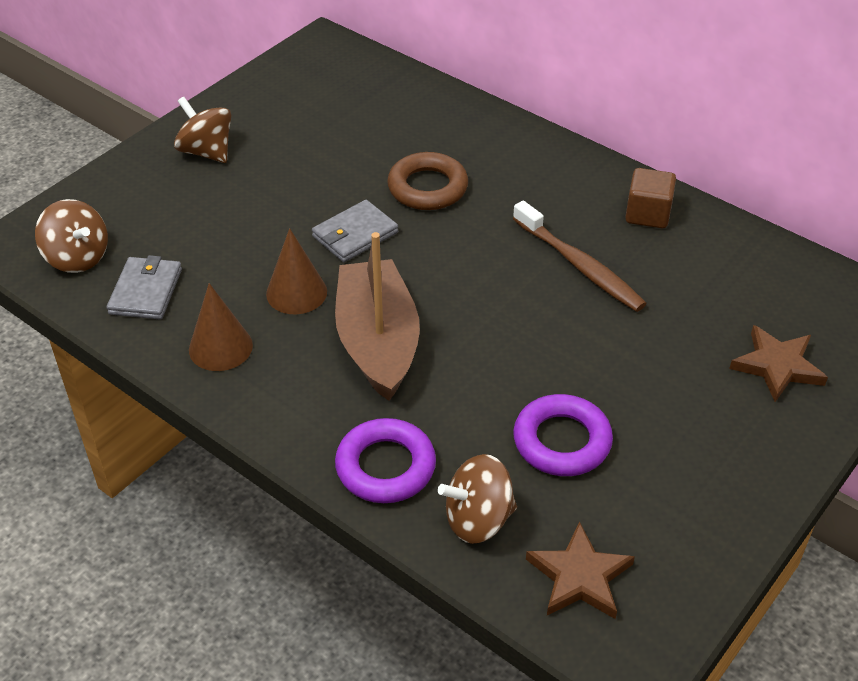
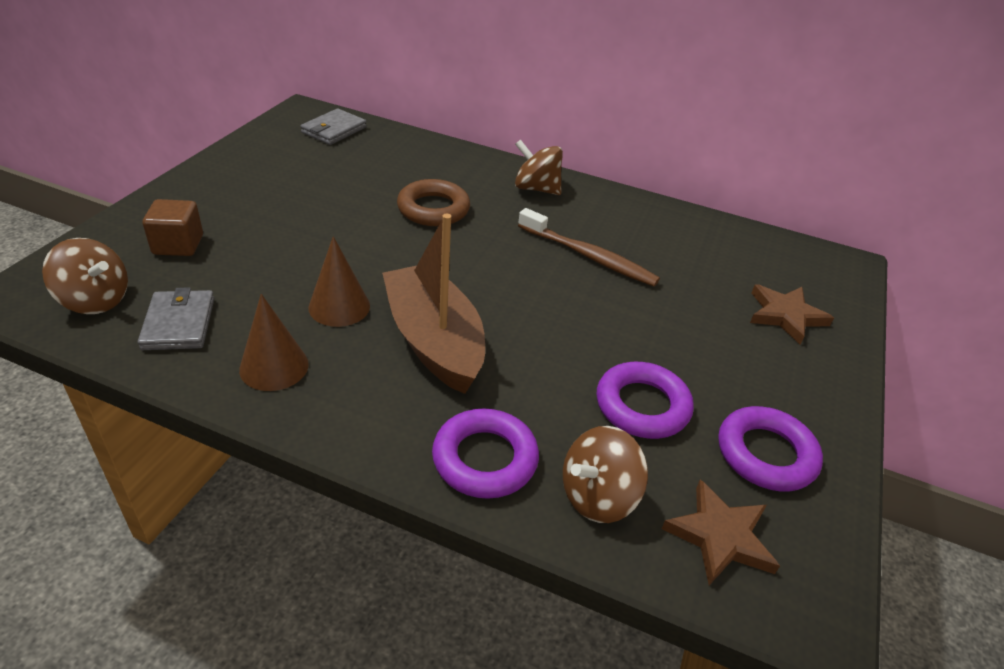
camera: 20 degrees left, 5 degrees down
brown spinning top [174,97,231,163] -> brown spinning top moved to [515,139,563,195]
grey wallet [312,200,398,262] -> grey wallet moved to [300,108,367,145]
brown cube [625,168,676,228] -> brown cube moved to [143,199,203,256]
none -> purple ring [719,406,823,491]

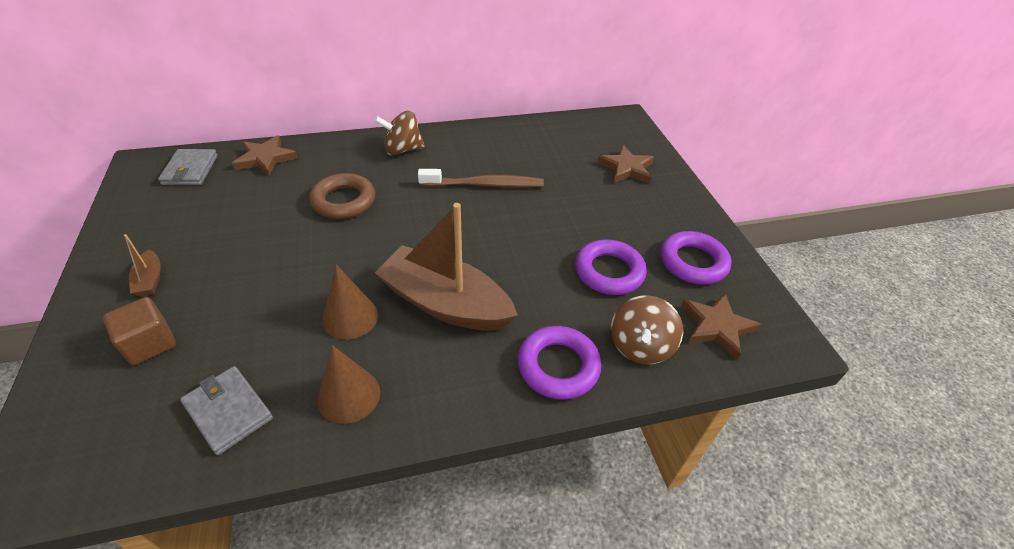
camera: 35 degrees left, 5 degrees up
brown spinning top [42,238,128,314] -> none
none -> brown boat [124,234,161,297]
none -> brown star [232,135,297,176]

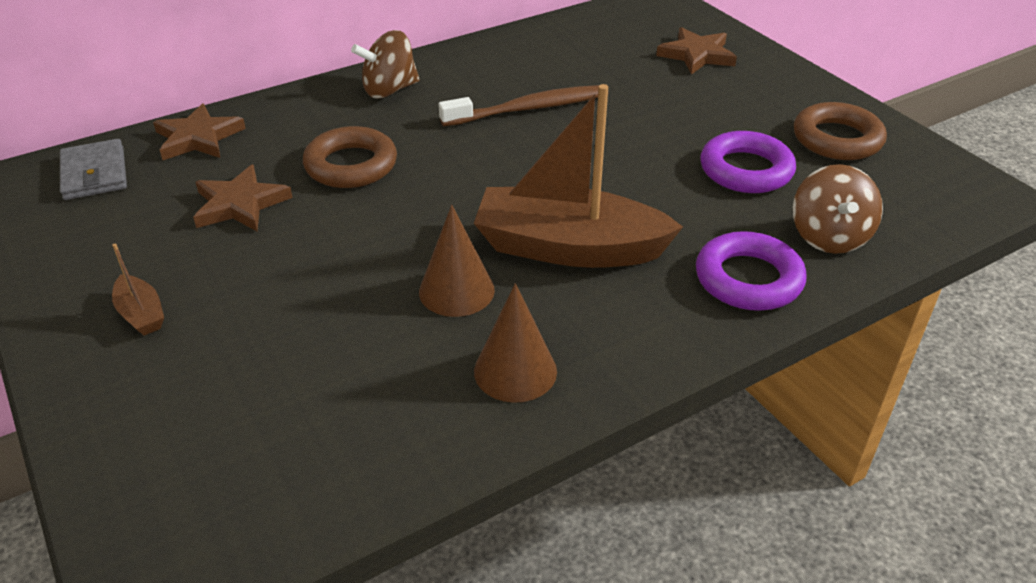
camera: 15 degrees left, 5 degrees down
brown cube [103,297,176,365] -> none
grey wallet [180,366,273,455] -> none
purple ring [660,231,731,285] -> brown ring [794,102,887,160]
brown star [681,293,761,360] -> brown star moved to [193,165,293,231]

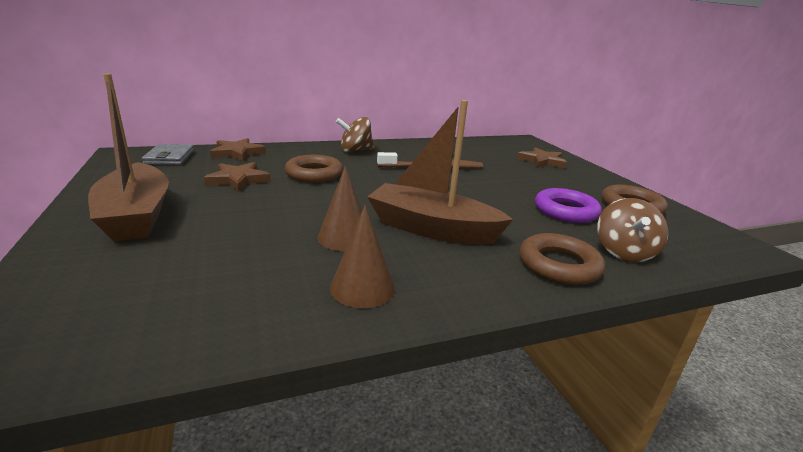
camera: 10 degrees right, 15 degrees down
brown boat [112,244,164,335] -> brown boat [88,74,169,241], size x2.41
purple ring [696,231,807,311] -> brown ring [519,233,605,285]

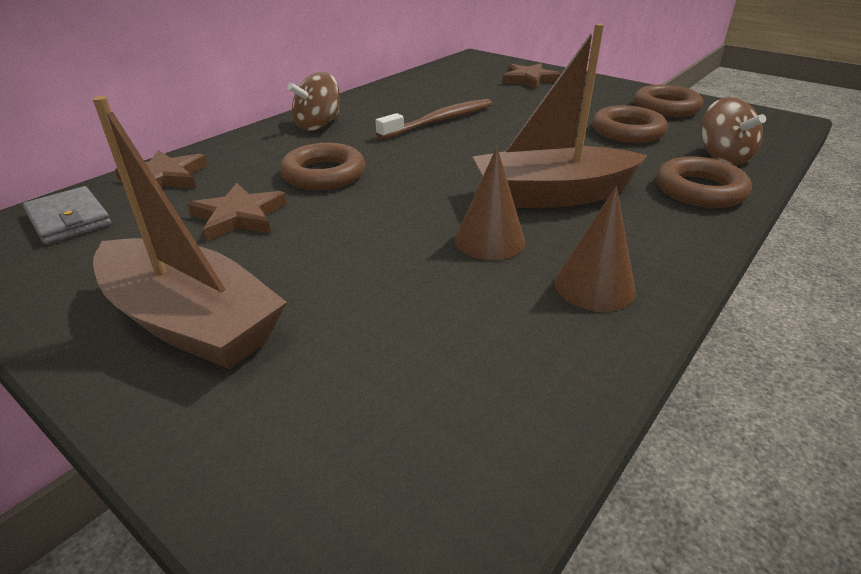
camera: 30 degrees left, 10 degrees up
purple ring [535,188,602,223] -> brown ring [592,105,668,143]

